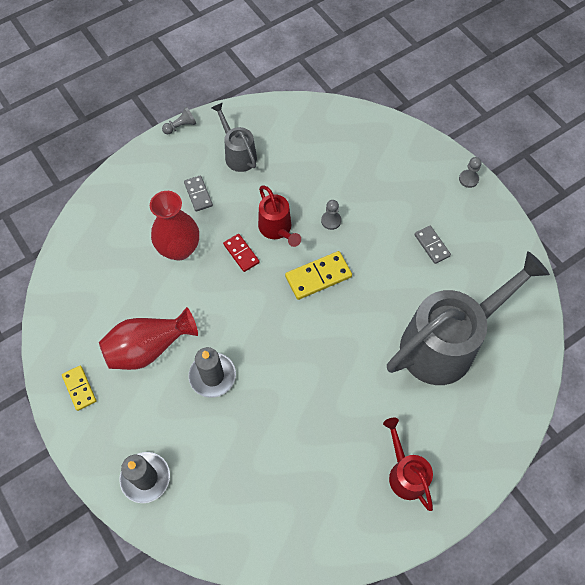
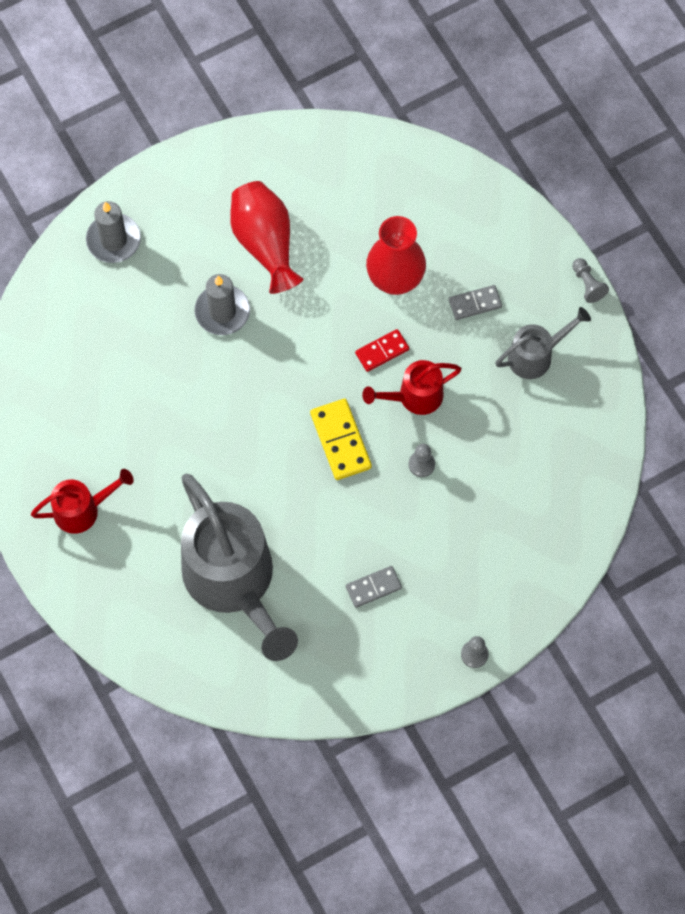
camera: 95 degrees right, 5 degrees up
yellow domino [62,366,96,411] -> none

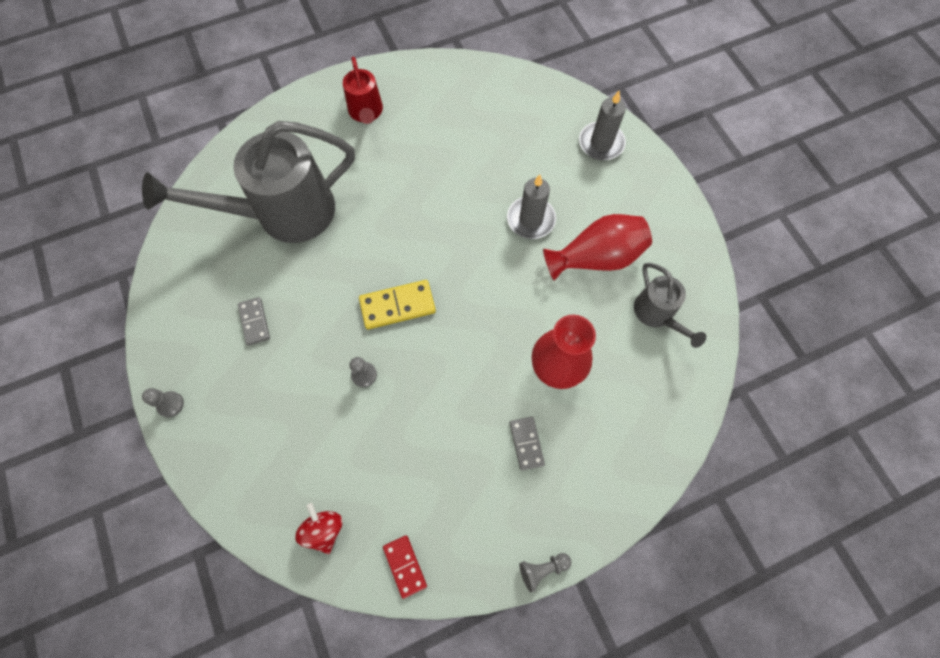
camera: 95 degrees right, 0 degrees up
red domino [355,329,409,372] -> red domino moved to [383,535,427,599]
red watering can [362,360,462,415] -> none
grey watering can [495,307,591,379] -> grey watering can moved to [634,263,706,348]
none -> red spinning top [295,503,343,554]

